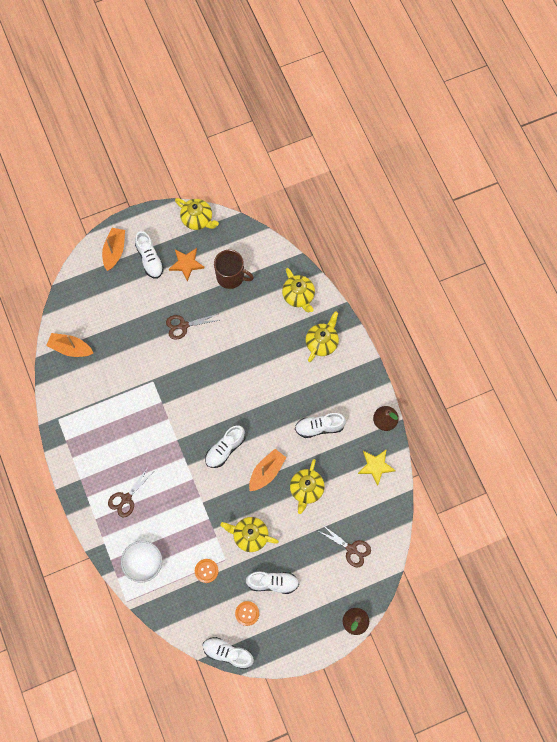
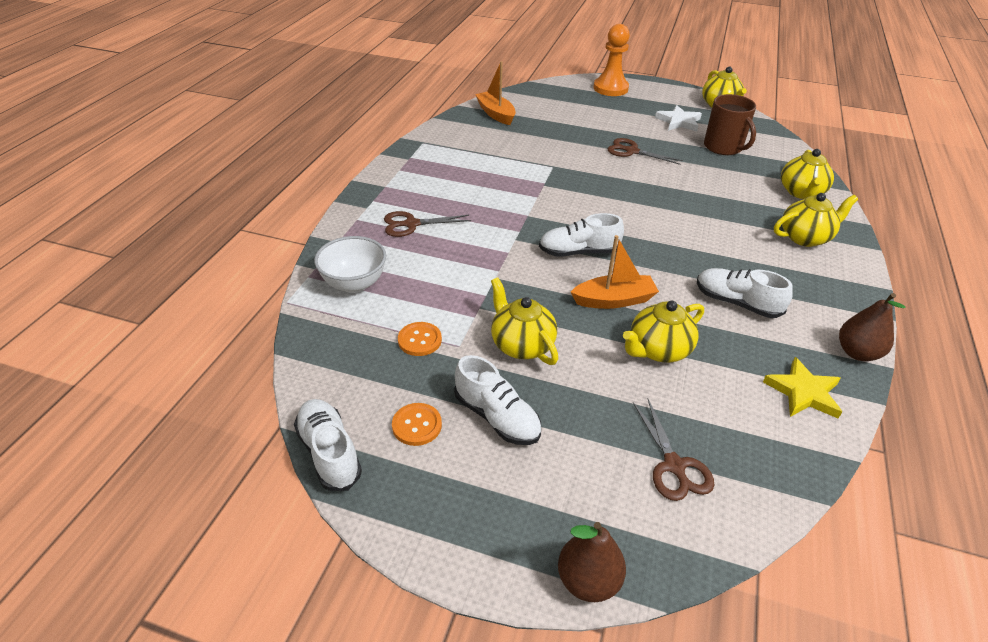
camera: 40 degrees right, 30 degrees down
orange boat [102,228,125,271] -> orange pawn [594,24,630,96]
white shoe [135,231,164,279] -> none
orange star [169,248,205,282] -> white star [655,105,702,131]

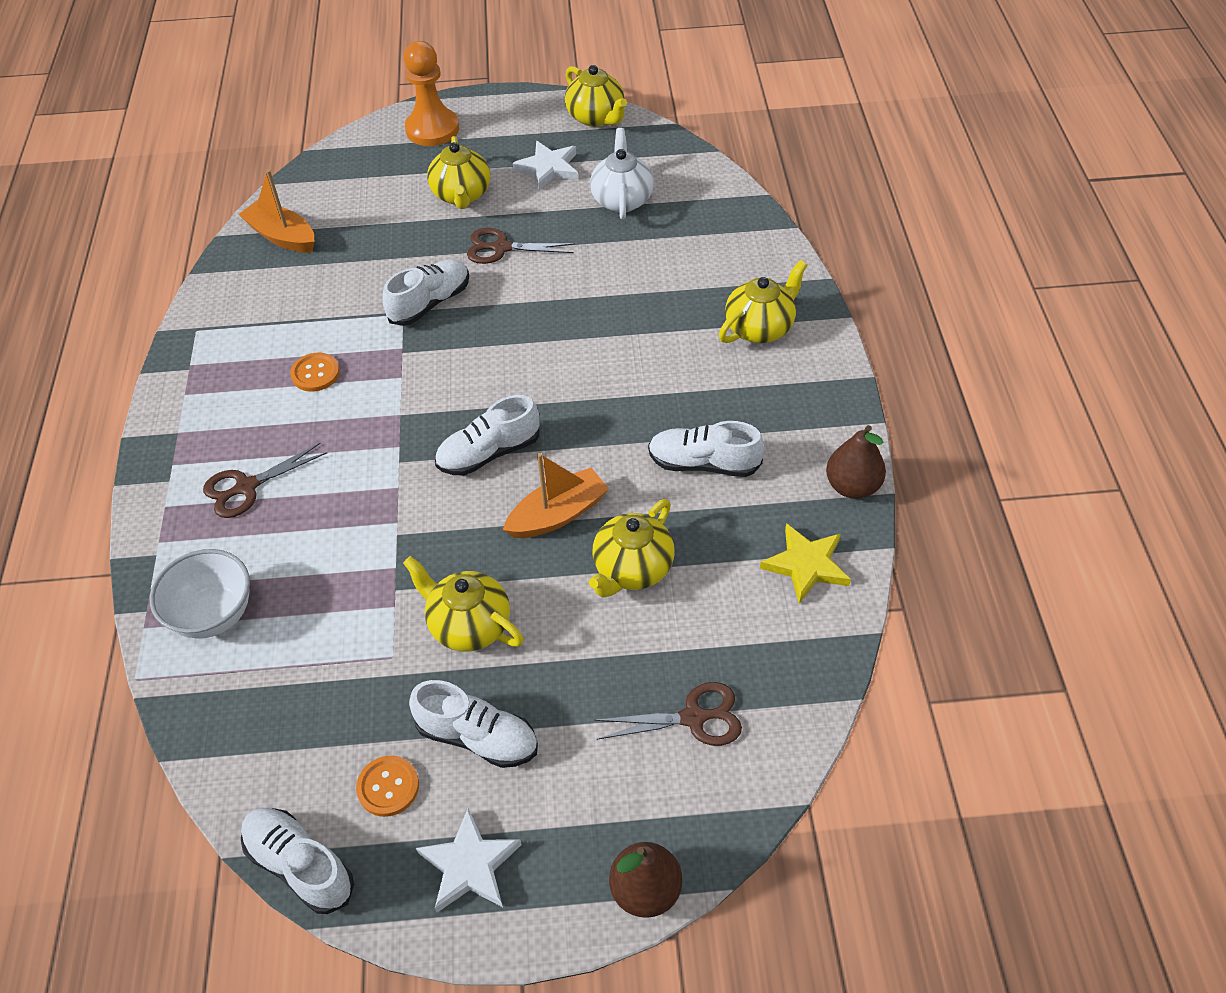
camera: 20 degrees left, 10 degrees up
orange button [398,322,442,356] -> orange button moved to [290,353,340,392]
brown scissors [633,398,714,501] -> brown scissors turned 60 degrees counterclockwise [594,682,742,746]
brown mug [704,94,756,155] -> white teapot [590,128,654,219]
yellow teapot [781,149,834,199] -> yellow teapot moved to [427,136,490,209]
none -> white shoe [382,259,469,326]
none -> white star [416,808,522,913]

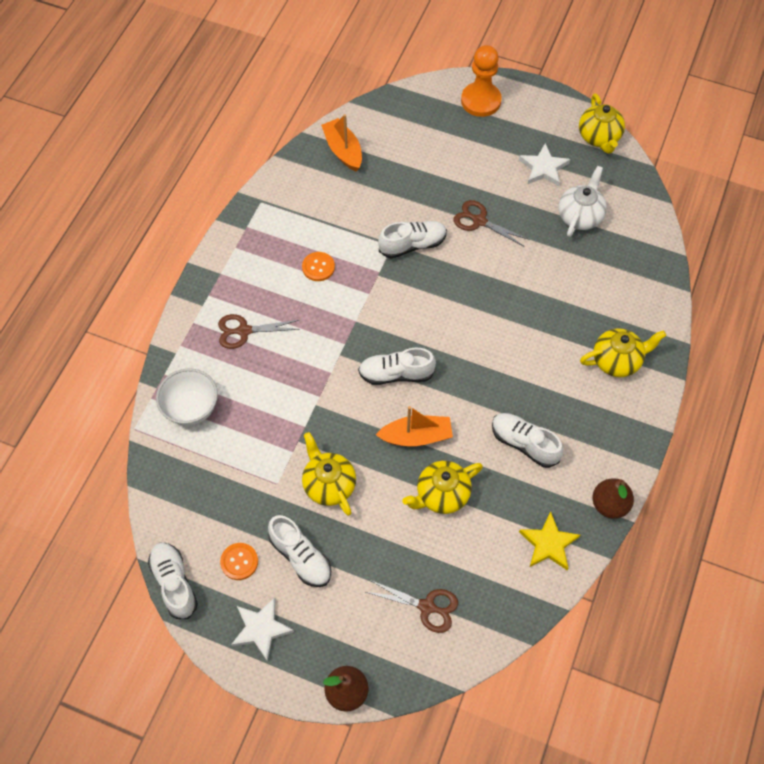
camera: 25 degrees right, 10 degrees up
yellow teapot [427,136,490,209] -> none

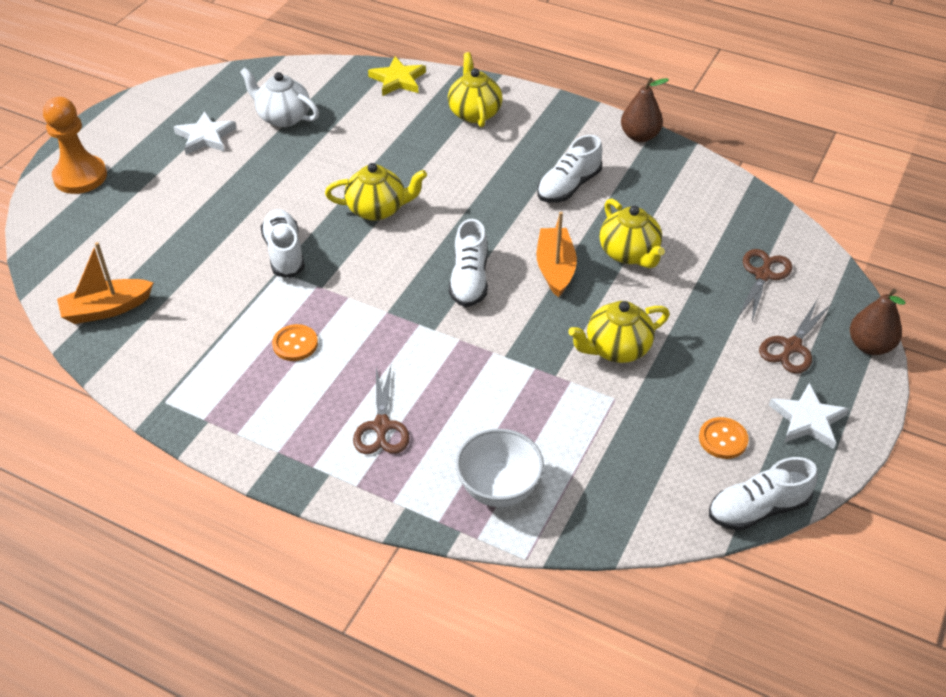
camera: 85 degrees left, 15 degrees down
white shoe [268,515,331,587] -> none
brown scissors [453,200,529,246] -> brown scissors moved to [759,300,831,374]
yellow star [519,512,580,570] -> yellow star moved to [368,56,426,96]
yellow teapot [579,93,625,154] -> yellow teapot moved to [325,163,427,221]

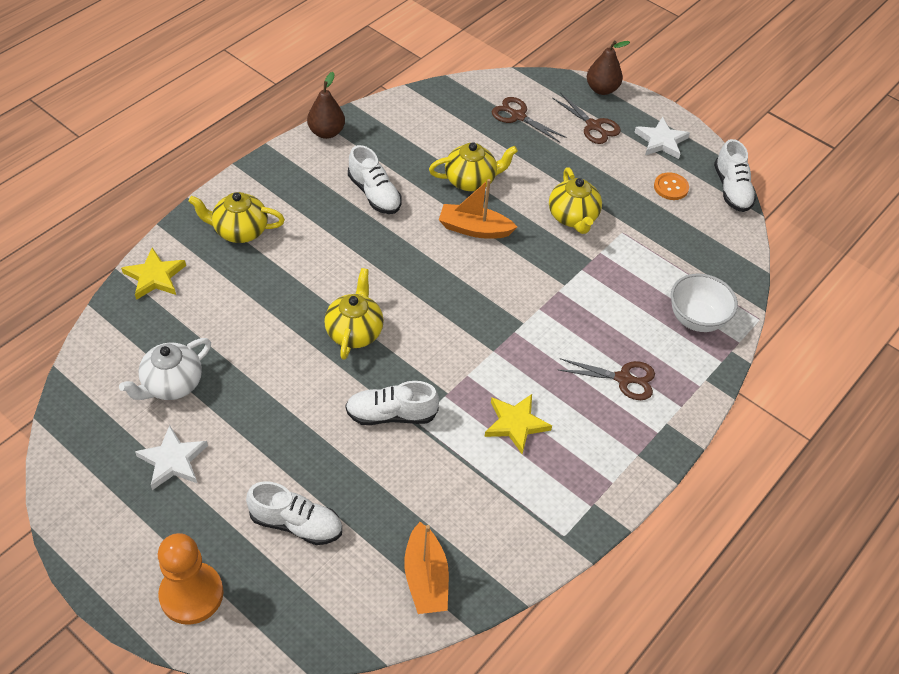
camera: 80 degrees left, 5 degrees up
orange button [272,324,318,361] -> yellow star [485,394,552,454]
white shoe [449,219,488,307] -> white shoe moved to [246,482,342,545]

